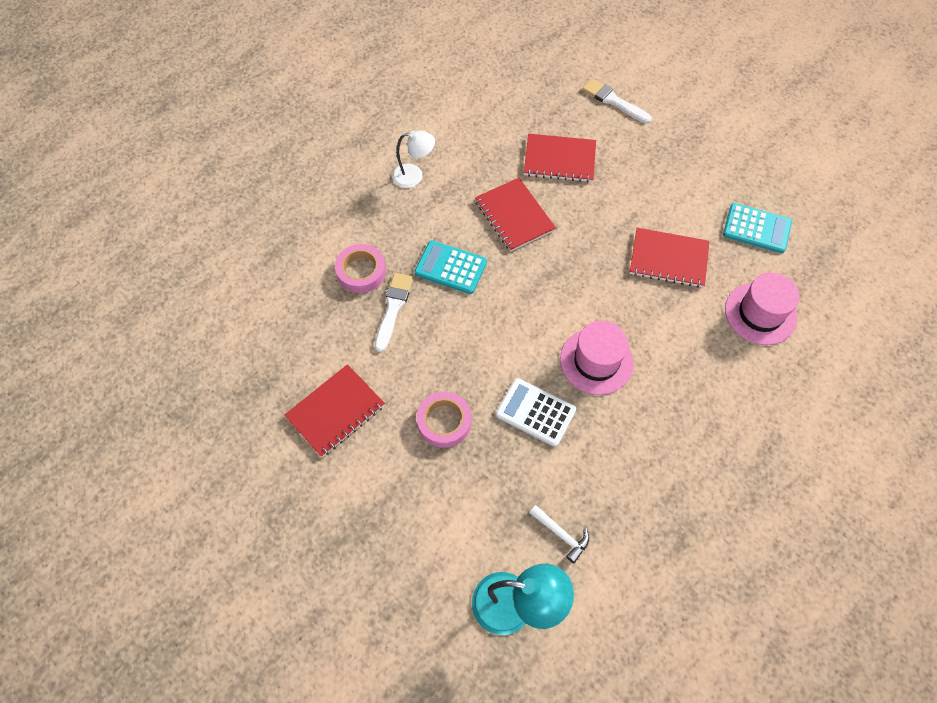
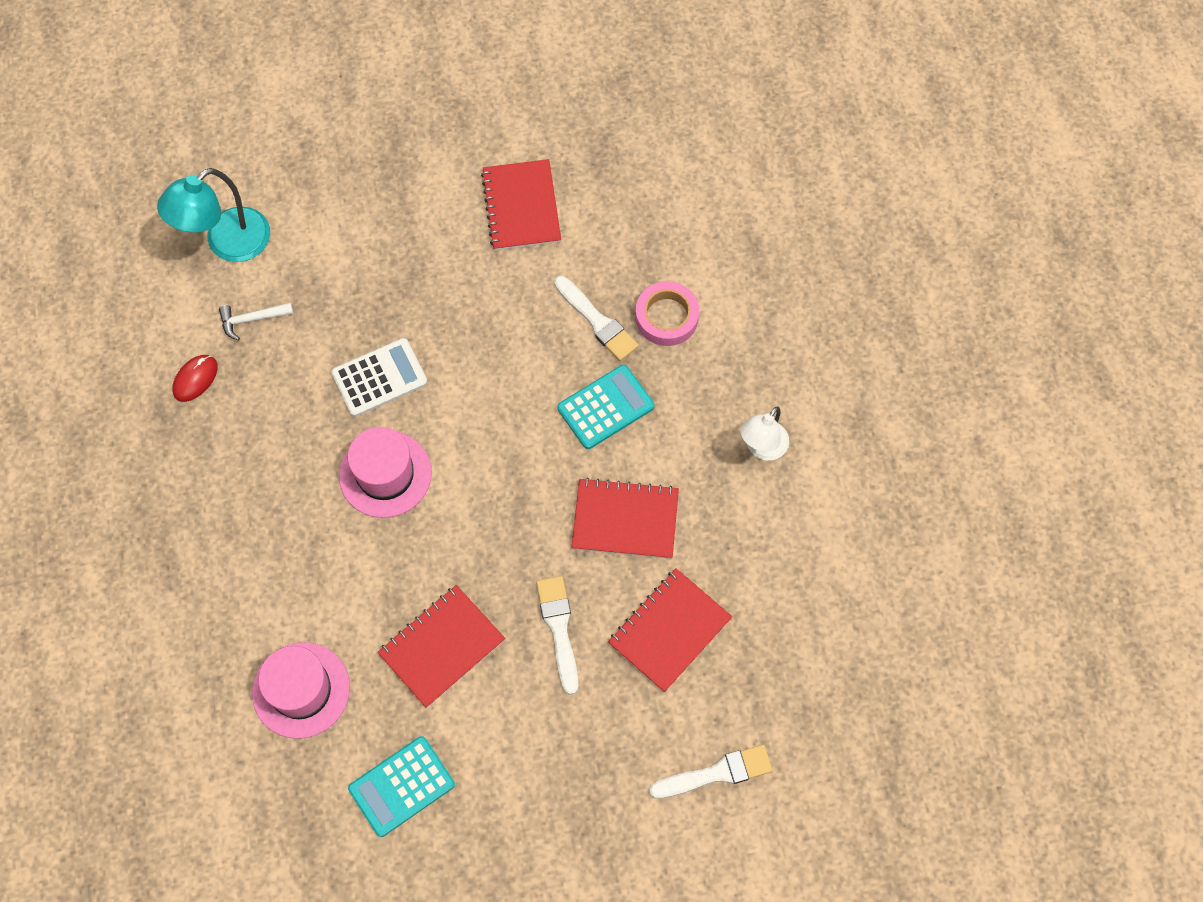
camera: 125 degrees right, 5 degrees up
pink tape [417,392,471,448] -> none
none -> red mouse [172,355,218,402]
none -> white brush [536,576,578,695]

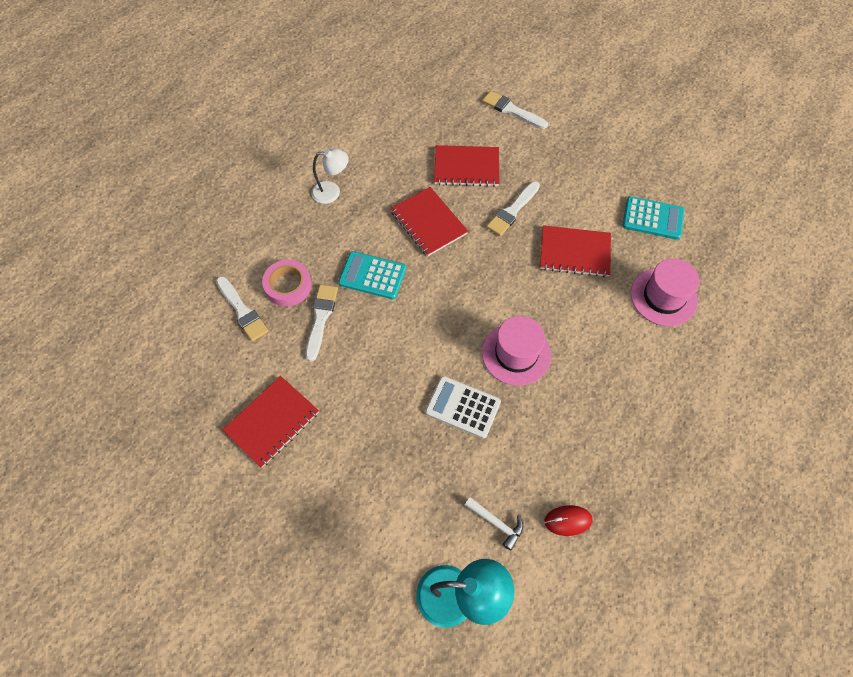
camera: 130 degrees left, 5 degrees down
none -> white brush [216,276,268,342]

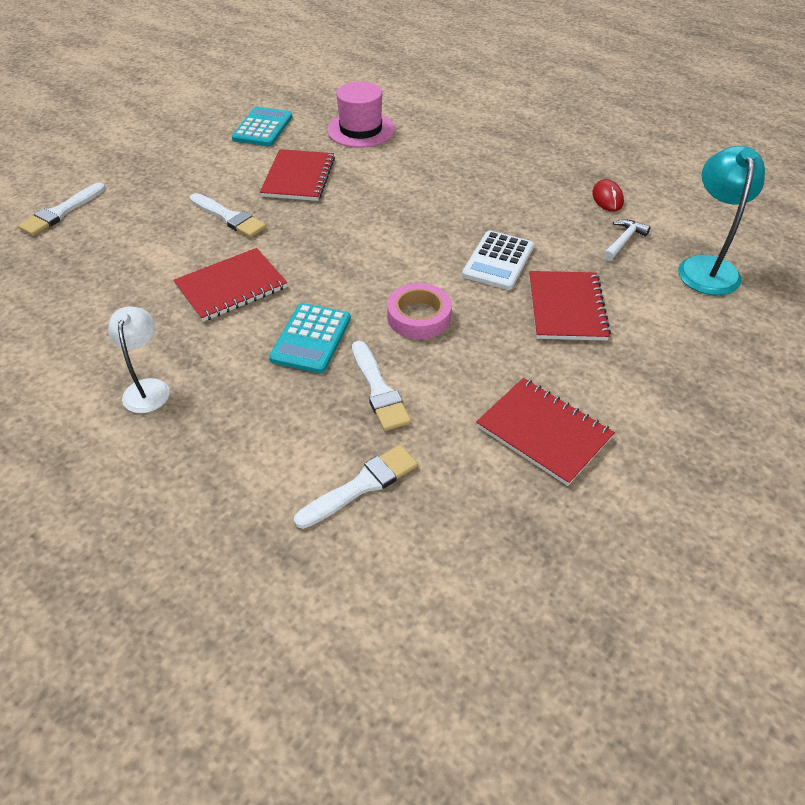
camera: 90 degrees left, 15 degrees down
pink tape [262,260,312,306] -> pink tape moved to [387,283,452,339]
white brush [306,285,338,361] -> white brush turned 120 degrees counterclockwise [352,341,411,431]
red notebook [434,145,499,187] -> red notebook moved to [529,271,611,341]
pink hat [482,316,551,386] -> none

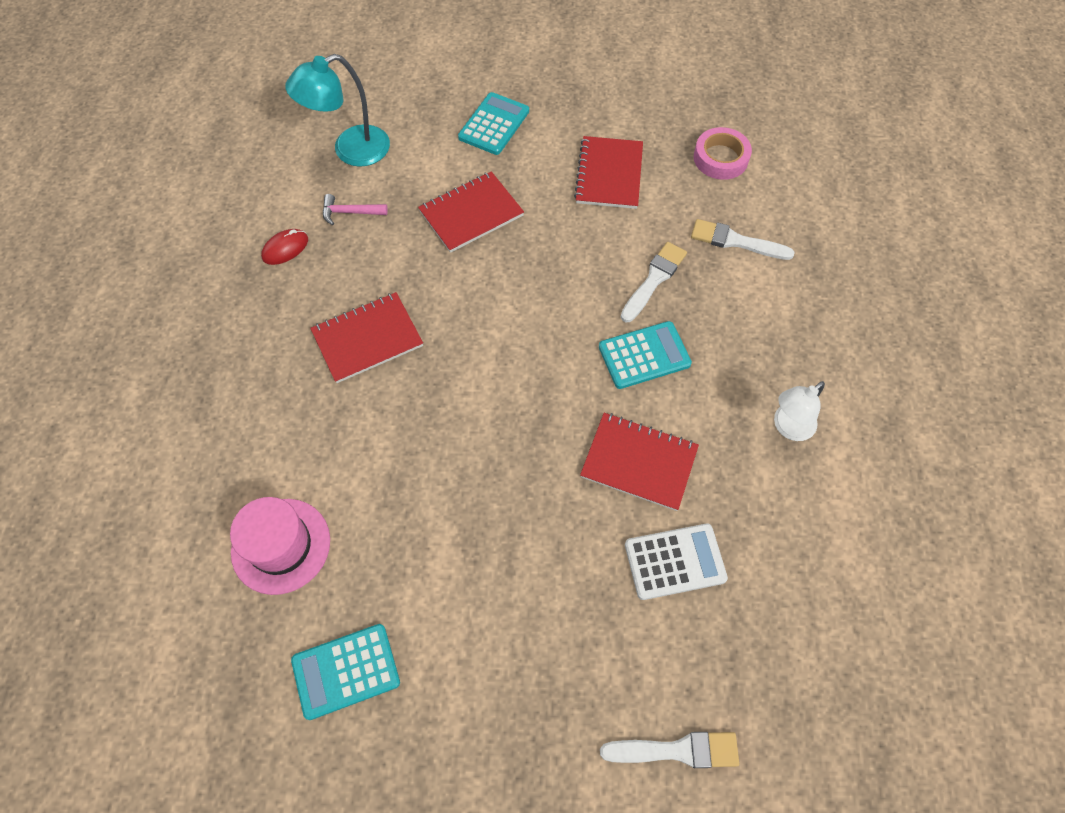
camera: 125 degrees left, 15 degrees up
white brush [190,193,266,238] -> none
red notebook [260,149,335,201] -> red notebook moved to [310,292,423,383]
pink tape [387,283,452,339] -> pink tape moved to [694,127,752,180]
white calculator [462,231,534,290] -> white calculator moved to [625,524,728,600]
white hammer [603,219,650,261] -> pink hammer [323,194,388,225]
none -> turquoise calculator [458,92,529,155]

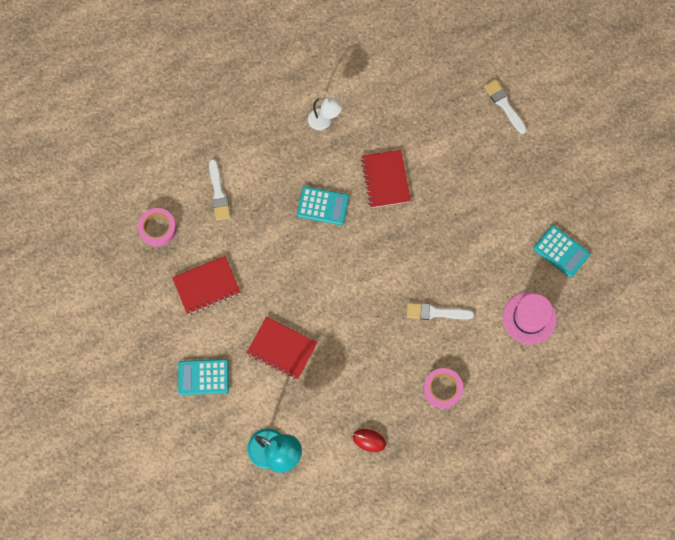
camera: 120 degrees left, 10 degrees up
red notebook [310,292,423,383] -> none
pink hammer [323,194,388,225] -> none
turquoise calculator [599,321,692,389] -> turquoise calculator turned 150 degrees clockwise [297,186,349,225]
white brush [621,242,687,322] -> white brush moved to [407,303,474,320]
white calculator [625,524,728,600] -> none
none -> pink tape [423,368,463,408]

